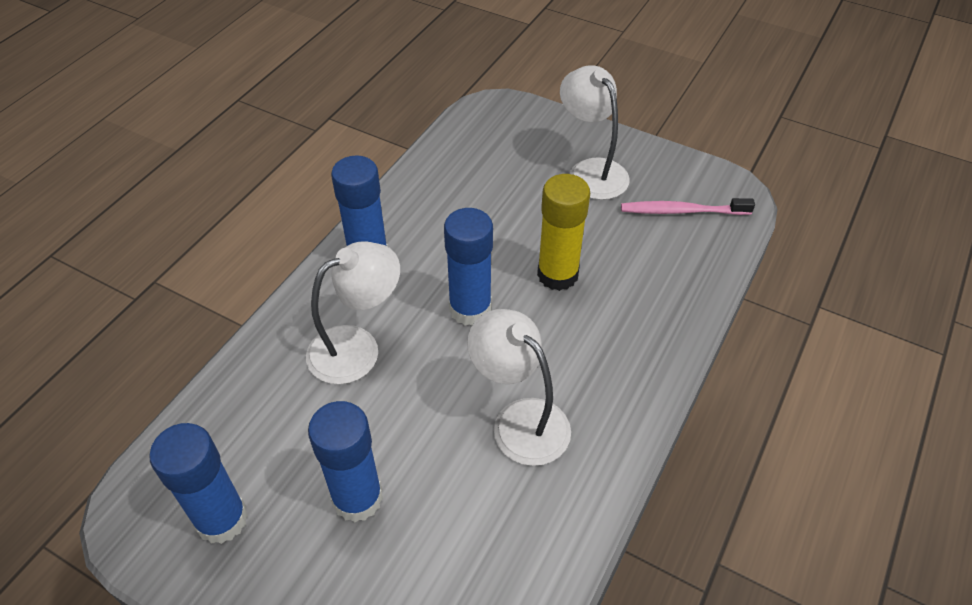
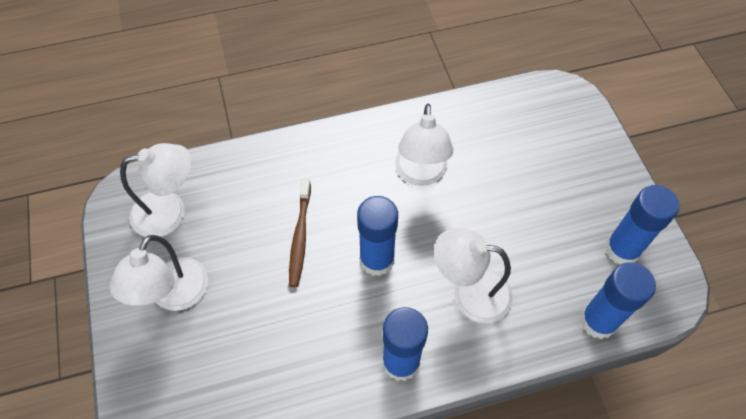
camera: 135 degrees left, 10 degrees up
blue glue stick [308,401,383,522] -> blue glue stick moved to [580,262,656,339]
yellow glue stick [537,174,590,291] -> brown toothbrush [289,178,311,287]
pink toothbrush [621,198,755,215] -> white lamp [120,143,191,237]

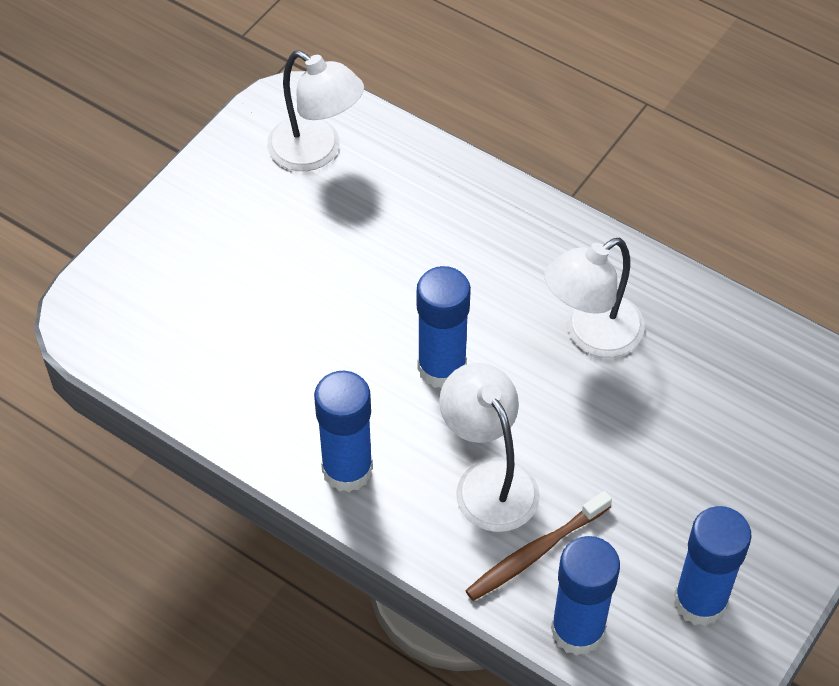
camera: 50 degrees right, 5 degrees down
white lamp [109,235,208,311] -> none
brown toothbrush [289,178,311,287] -> brown toothbrush moved to [465,491,612,601]

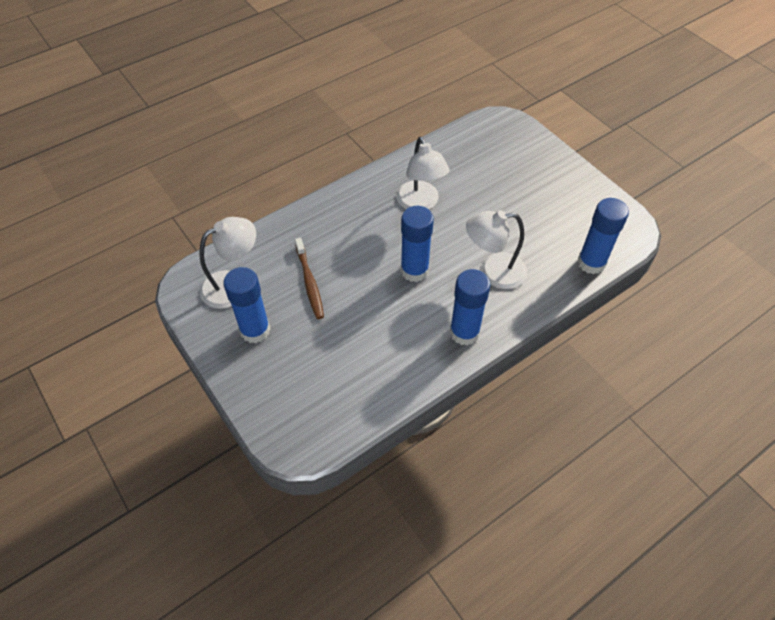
camera: 70 degrees left, 0 degrees up
brown toothbrush [465,491,612,601] -> brown toothbrush moved to [295,238,324,319]
blue glue stick [674,506,752,626] -> blue glue stick moved to [223,267,270,343]

